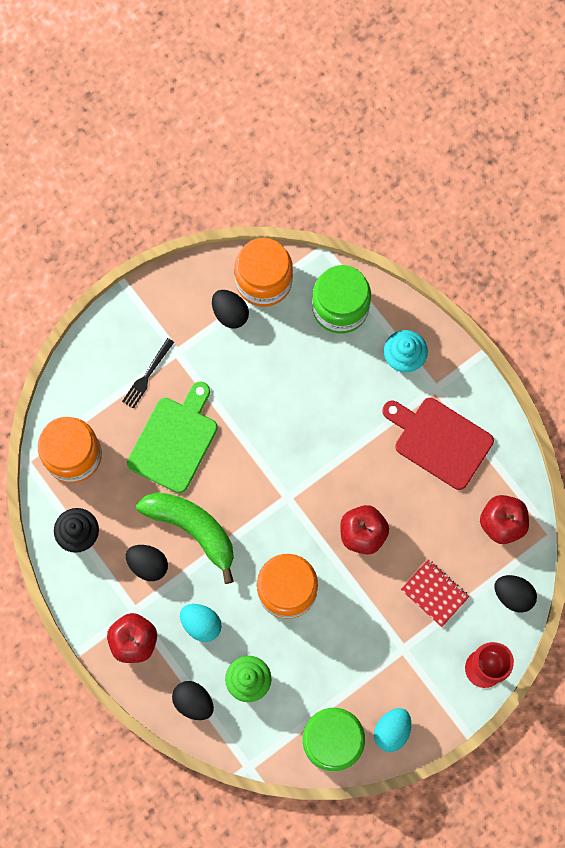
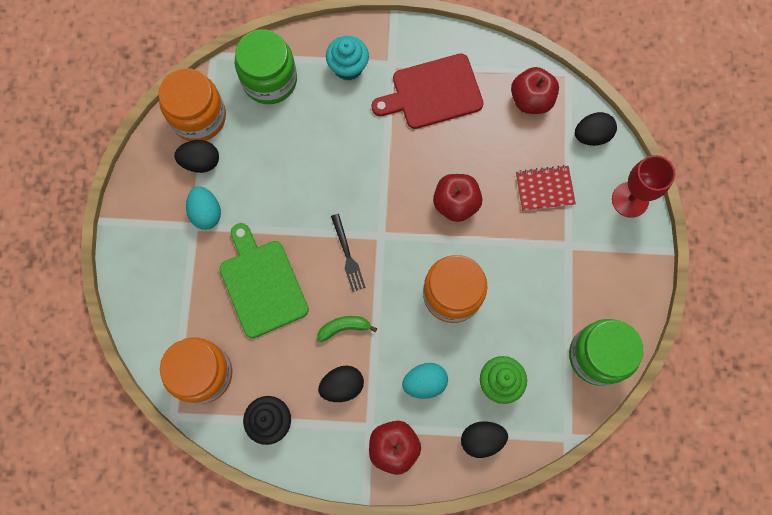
camera: 50 degrees left, 0 degrees up
black fork [122,338,174,409] -> black fork moved to [331,214,366,292]
green banana [136,492,234,584] -> green banana [317,316,377,342], size x0.48
turquoise egg [374,708,411,752] -> turquoise egg moved to [186,186,221,230]

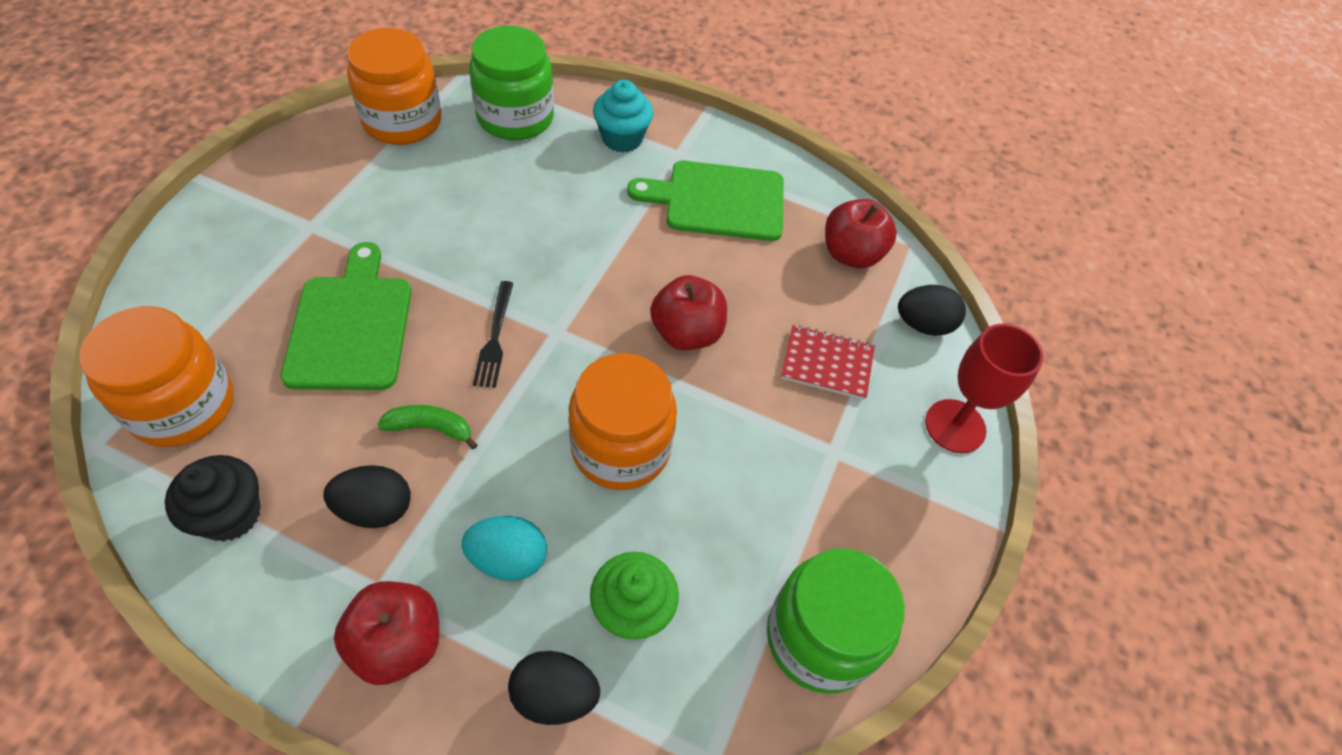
camera: 15 degrees right, 20 degrees down
black egg [174,140,219,173] -> none
turquoise egg [186,186,221,230] -> none
red cutting board [371,53,484,129] -> green cutting board [627,161,784,241]

